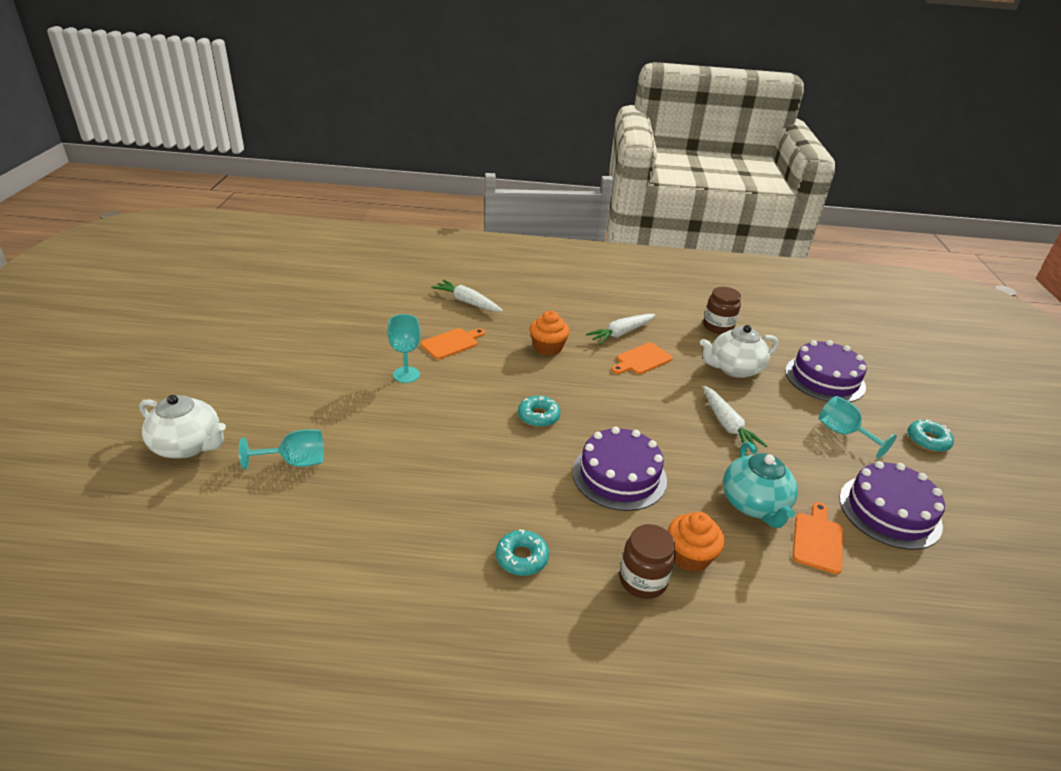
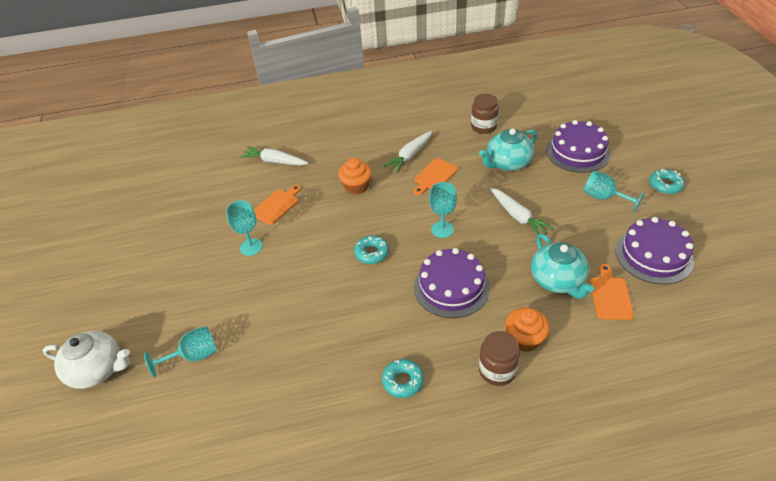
camera: 10 degrees left, 10 degrees up
white teapot [700,325,779,378] -> turquoise teapot [479,128,537,171]
none -> turquoise goblet [429,182,457,238]

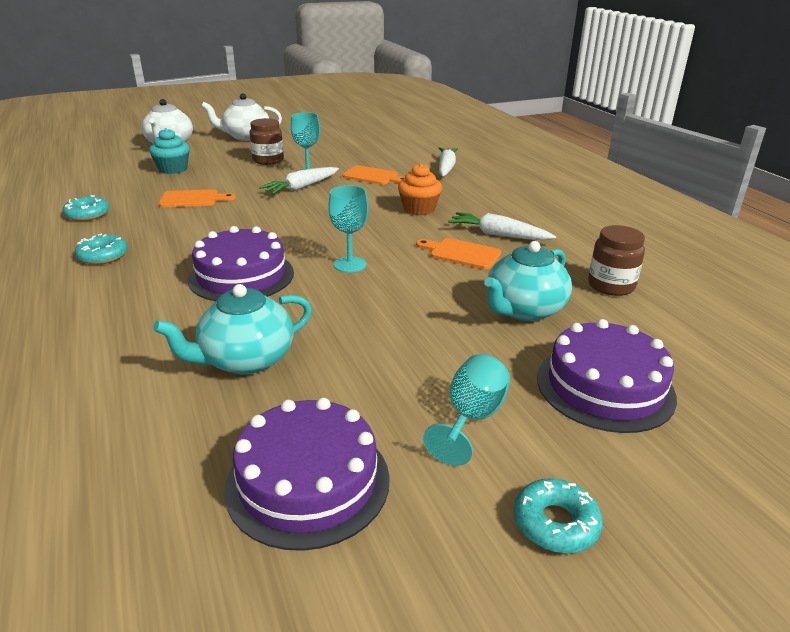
camera: 75 degrees right, 15 degrees down
turquoise goblet [144,326,217,378] -> turquoise cupcake [149,128,190,174]
turquoise donut [354,236,389,264] -> turquoise donut moved to [63,195,109,221]
turquoise teapot [479,128,537,171] -> turquoise teapot turned 90 degrees counterclockwise [484,241,572,321]
brown jar [479,331,520,386] -> brown jar moved to [250,118,284,165]
white carrot [490,188,554,236] -> white carrot moved to [259,167,339,194]
orange cupcake [505,307,550,352] -> none
orange cutting board [590,264,634,320] -> orange cutting board moved to [159,189,236,207]
none -> white teapot [201,93,282,141]

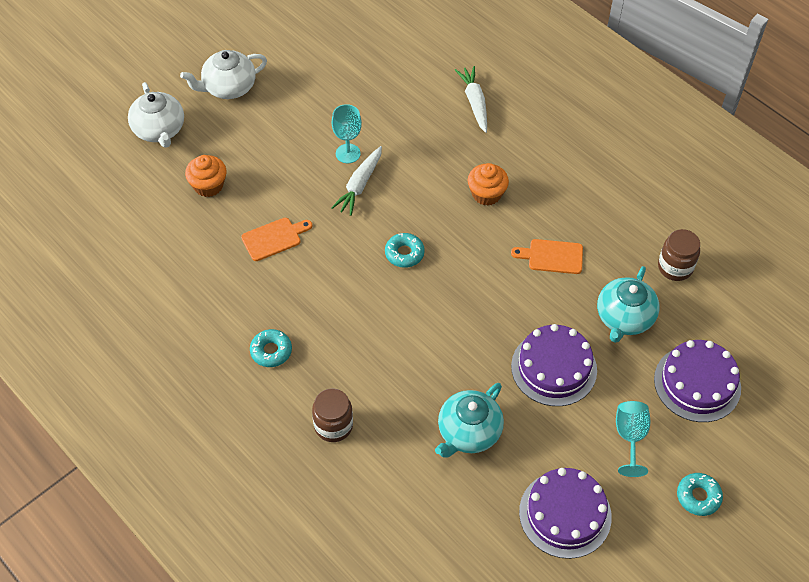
camera: 20 degrees left, 25 degrees up
turquoise donut [63,195,109,221] -> turquoise donut moved to [385,233,425,268]
turquoise cupcake [149,128,190,174] -> orange cupcake [185,155,226,197]
purple cake [188,226,294,301] -> purple cake moved to [511,324,597,406]
brown jar [250,118,284,165] -> brown jar moved to [312,388,353,442]
turquoise goblet [328,185,369,273] -> none
orange cutting board [343,165,405,185] -> none
white carrot [448,212,556,240] -> none

